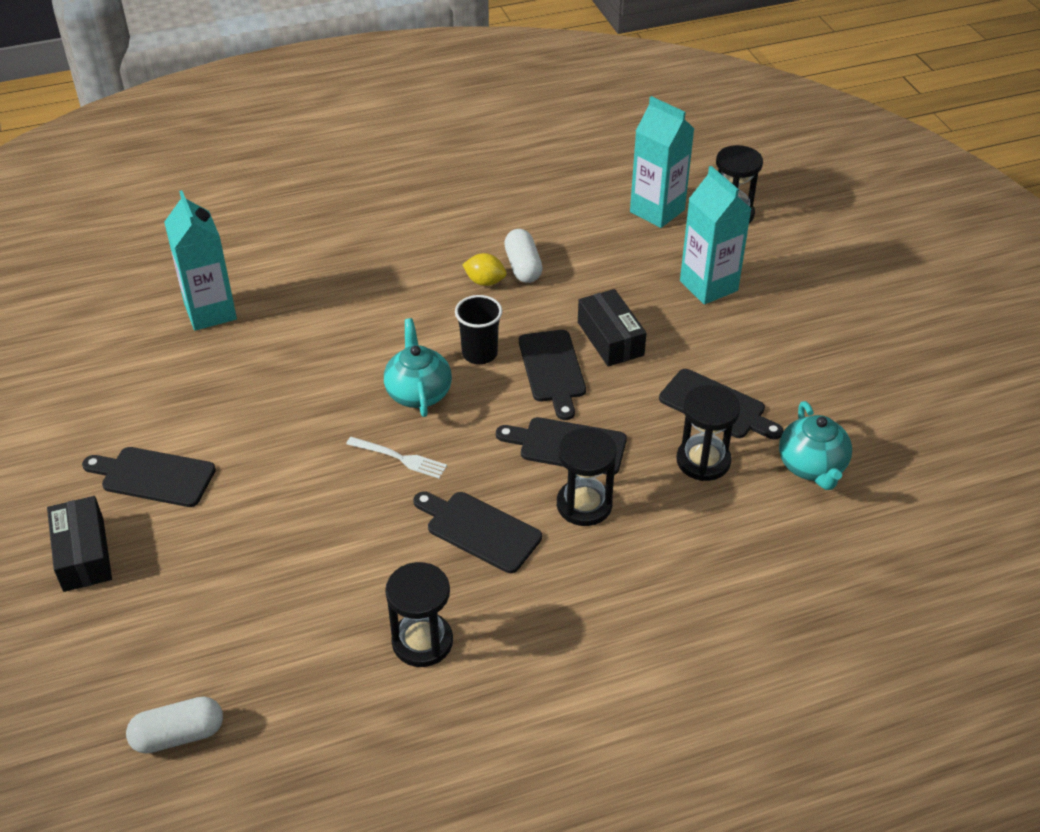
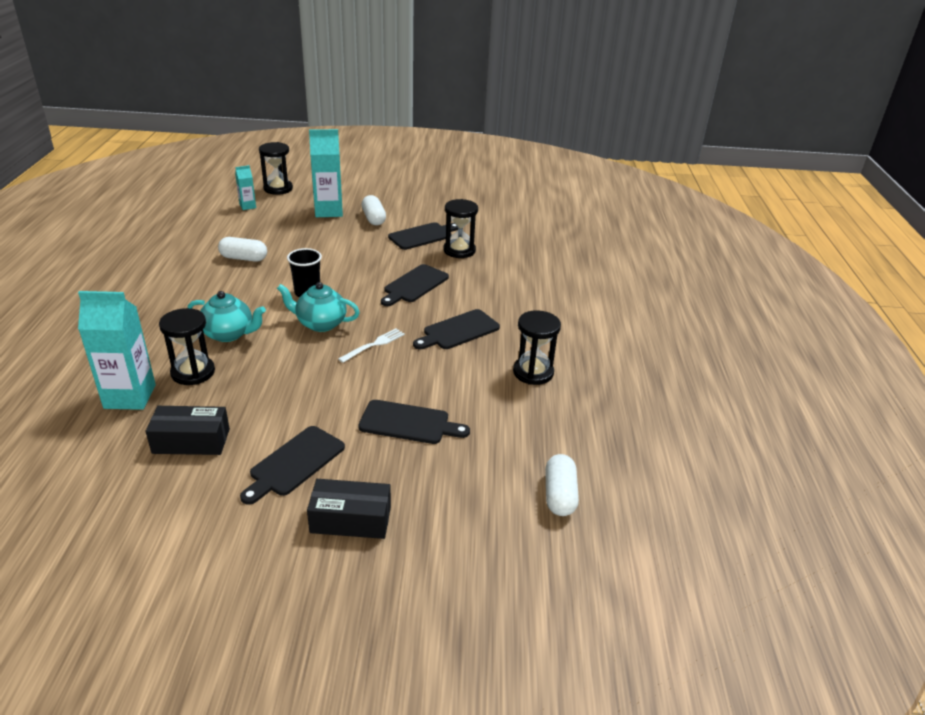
camera: 70 degrees left, 10 degrees down
yellow lemon [462,253,507,286] -> none
black cutting board [519,330,586,420] -> black cutting board moved to [358,400,470,444]
black hourglass [557,428,617,526] -> black hourglass moved to [159,308,215,385]
black box [578,289,646,367] -> black box moved to [146,406,230,455]
turquoise carton [630,96,694,228] -> turquoise carton [235,165,256,210], size x0.51
turquoise teapot [779,401,852,490] -> turquoise teapot moved to [188,291,266,342]
none -> white capsule [362,195,386,225]

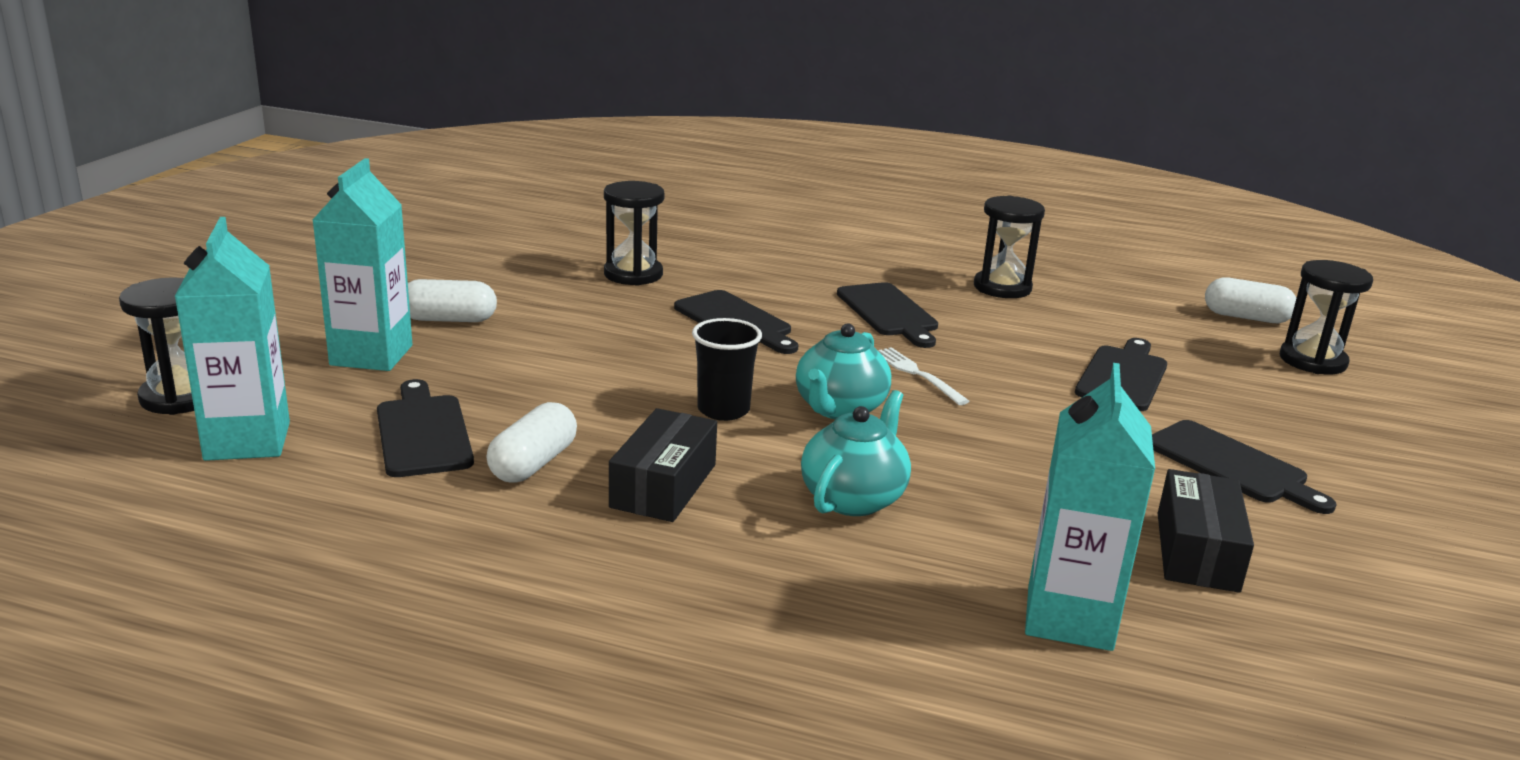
camera: 75 degrees left, 10 degrees down
black hourglass [159,308,215,385] -> black hourglass moved to [1280,260,1373,374]
turquoise carton [235,165,256,210] -> turquoise carton [174,217,290,461], size x1.97
black box [307,479,391,539] -> black box moved to [609,408,717,522]
black cutting board [388,222,458,250] -> black cutting board moved to [377,379,474,477]

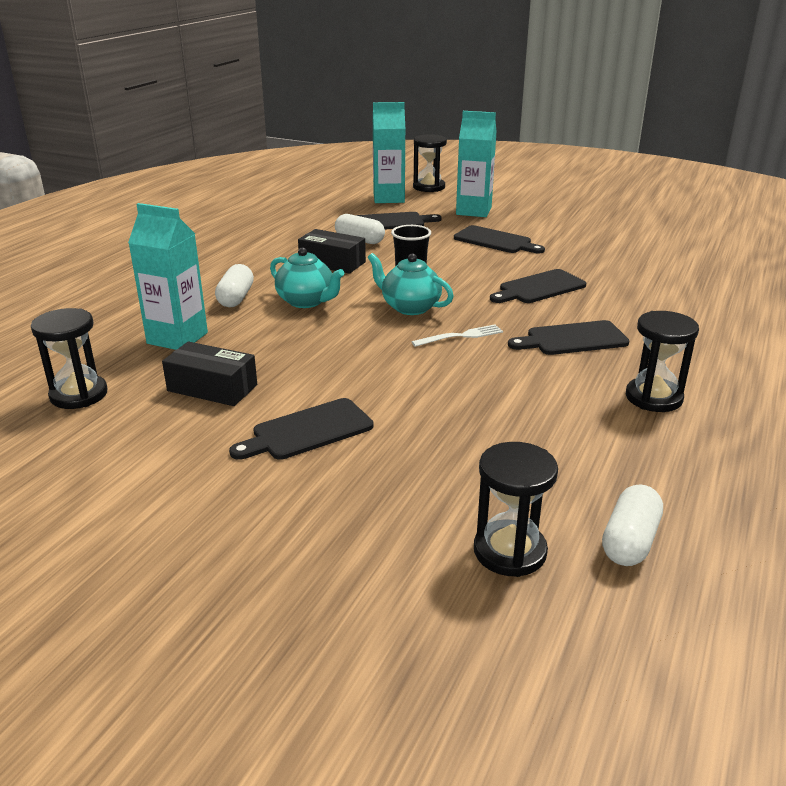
camera: 100 degrees right, 5 degrees up
white capsule [408,279,497,322] -> white capsule moved to [215,264,254,307]
black hourglass [604,181,664,286] -> black hourglass moved to [31,308,108,409]
black cutting board [1075,338,1167,411] -> black cutting board moved to [454,225,545,253]

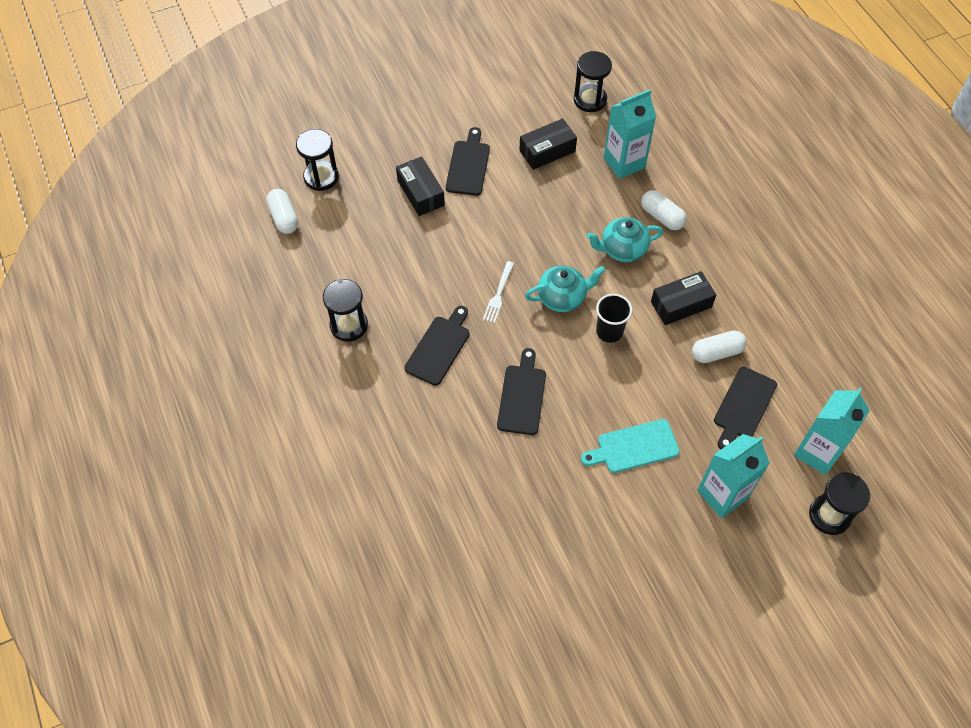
camera: 130 degrees right, 30 degrees up
black cutting board [454,225,545,253] -> turquoise cutting board [581,419,680,473]
none -> black box [396,156,445,216]

